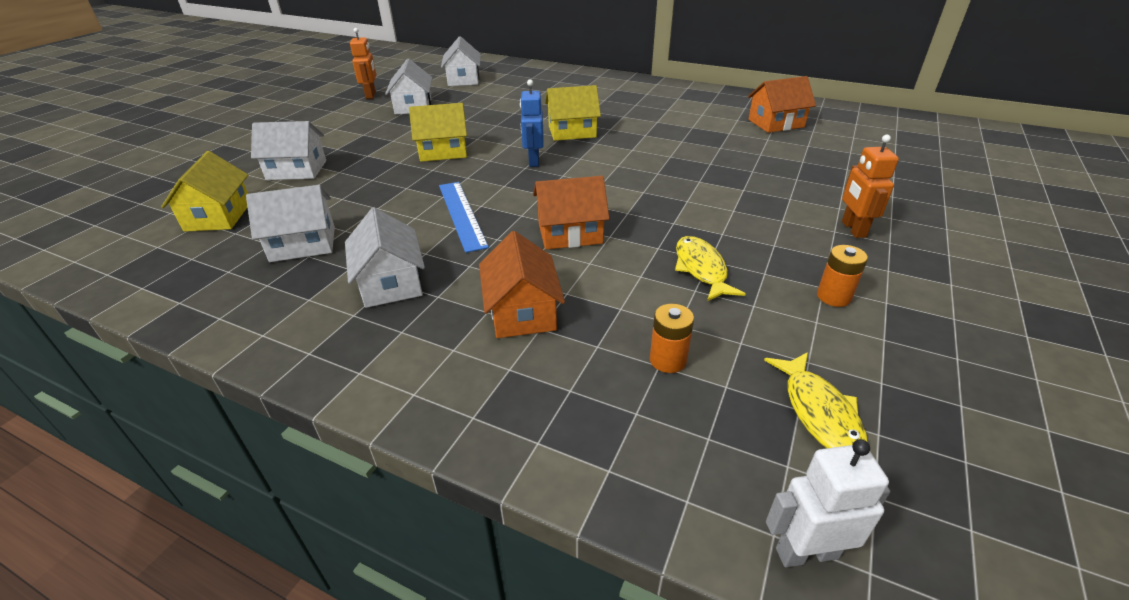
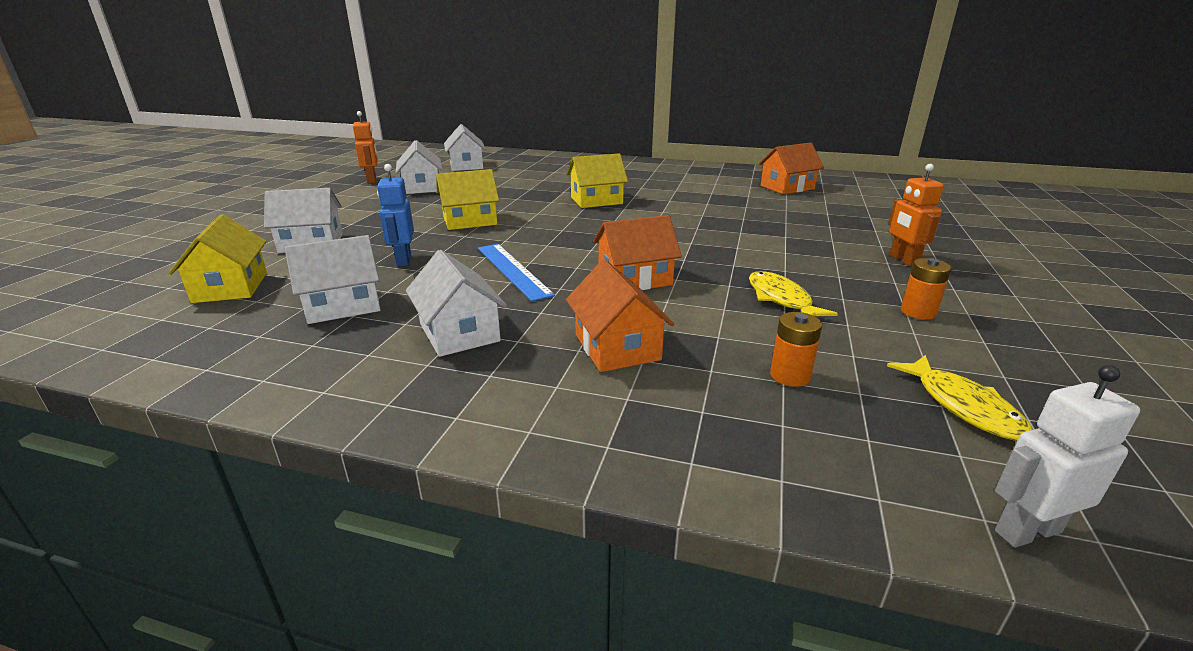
camera: 10 degrees left, 10 degrees down
blue robot [520,79,544,167] -> blue robot moved to [377,164,414,267]

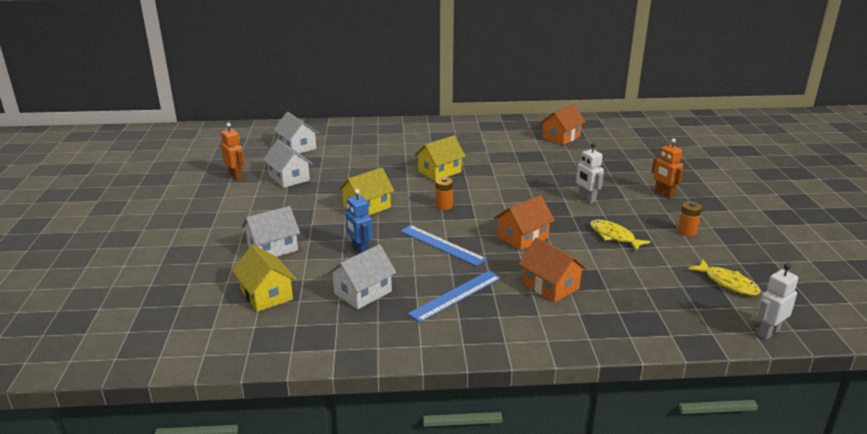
camera: 20 degrees left, 0 degrees up
white house [406,250,507,357] -> blue ruler [408,271,501,322]
orange battery [770,312,822,387] -> orange battery moved to [435,177,453,210]
none -> white robot [575,143,604,204]

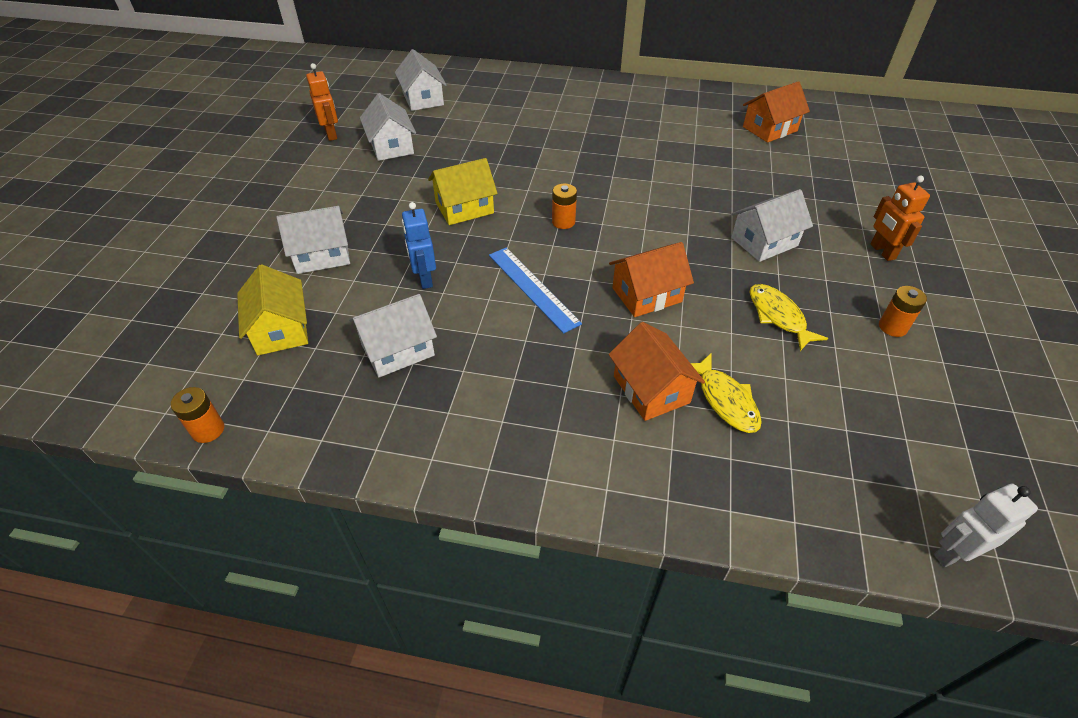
camera: 15 degrees right, 20 degrees up
blue ruler [408,271,501,322] -> none
yellow house [414,135,466,181] -> none
white robot [575,143,604,204] -> white house [731,189,813,262]
yellow fish [688,260,761,296] -> yellow fish moved to [691,354,762,433]
none -> orange battery [171,387,224,443]

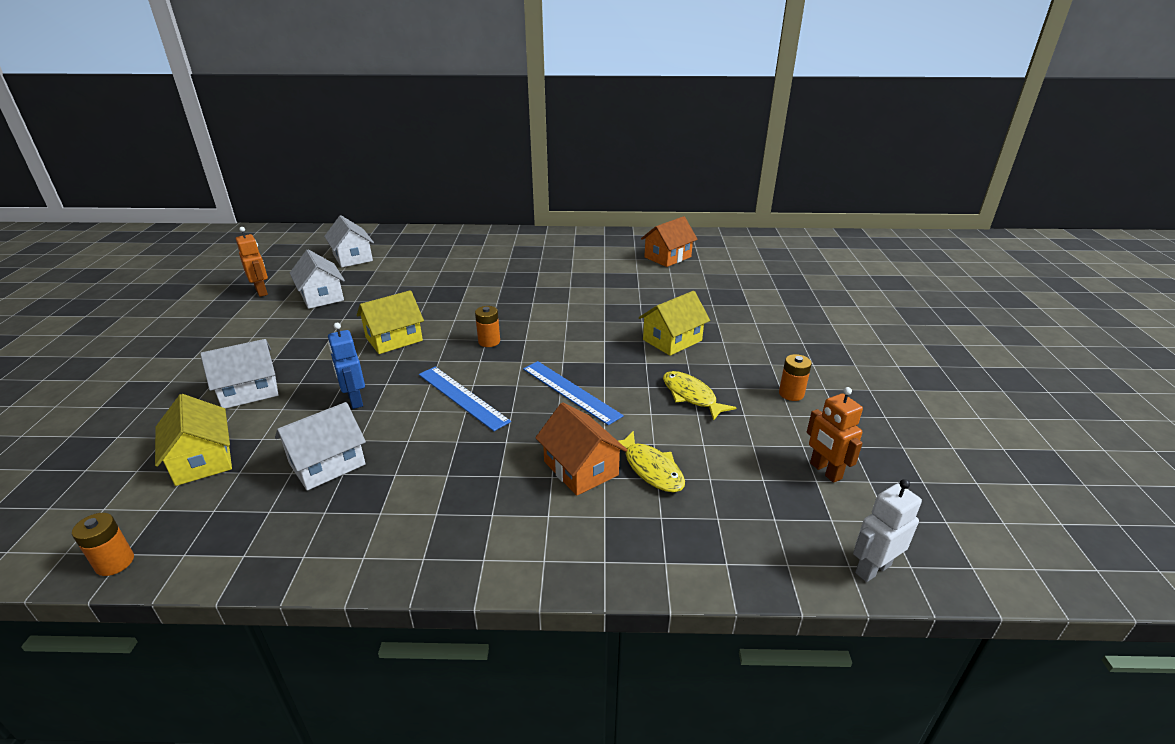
camera: 10 degrees left, 15 degrees down
orange house [609,242,694,317] -> blue ruler [523,361,624,425]
white house [731,189,813,262] -> yellow house [639,291,710,356]
orange robot [871,176,930,261] -> orange robot moved to [807,387,863,483]

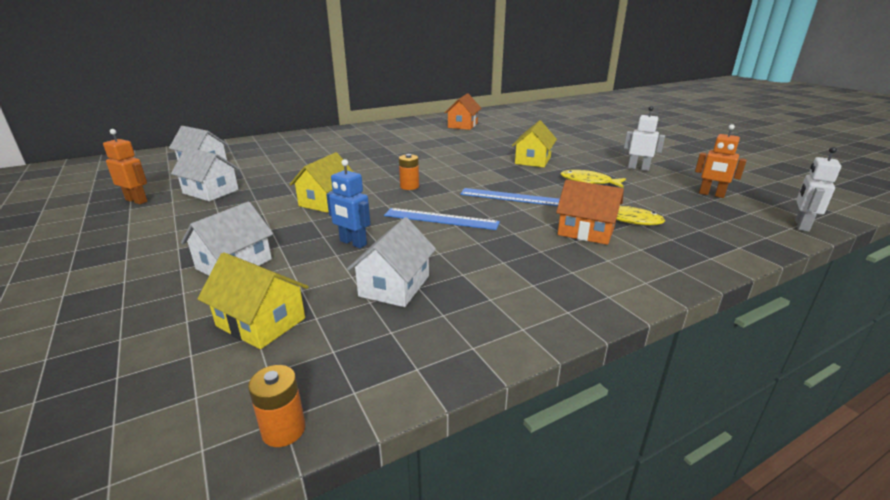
camera: 30 degrees left, 5 degrees down
orange battery [779,354,812,401] -> white robot [624,106,665,171]

